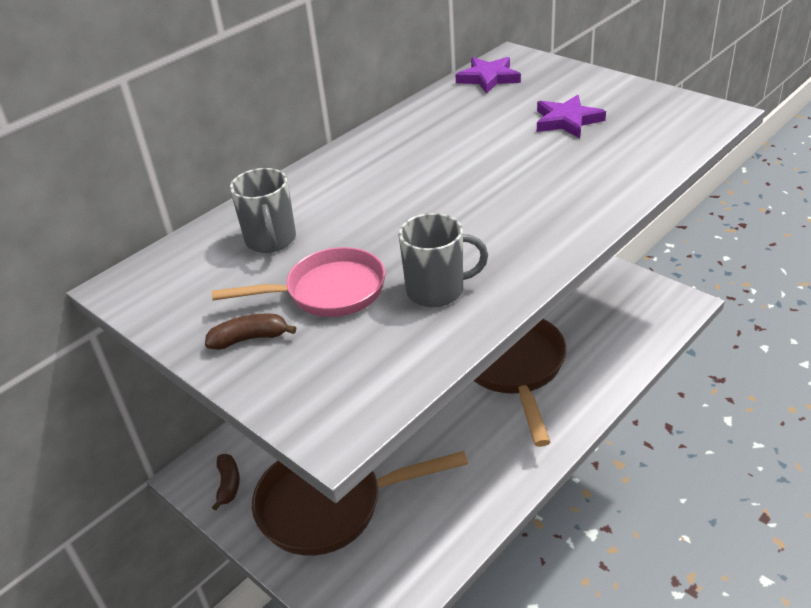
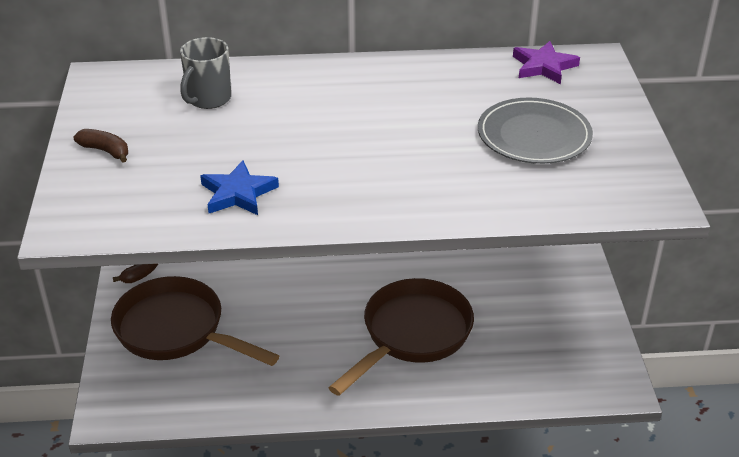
camera: 40 degrees right, 0 degrees up
pink pan [212,247,385,317] -> none
grey mug [399,213,488,307] -> blue star [200,160,279,215]
purple star [537,95,606,138] -> grey plate [478,98,593,164]

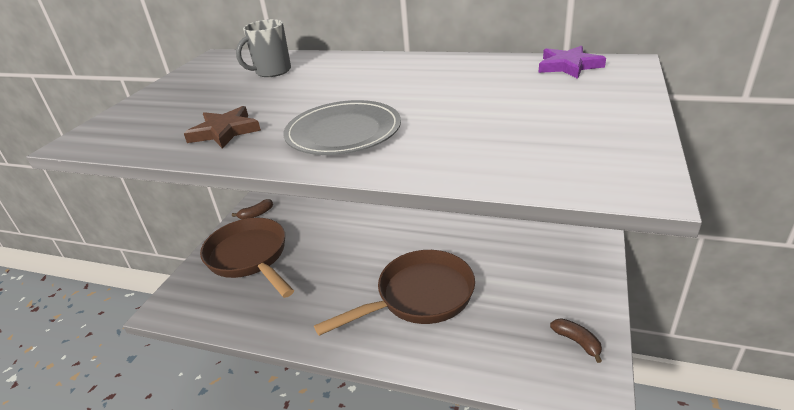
camera: 25 degrees right, 5 degrees down
brown banana [74,129,128,163] -> brown banana moved to [550,318,602,363]
blue star [200,160,279,215] -> brown star [184,106,261,149]
grey plate [478,98,593,164] -> grey plate moved to [283,100,401,155]

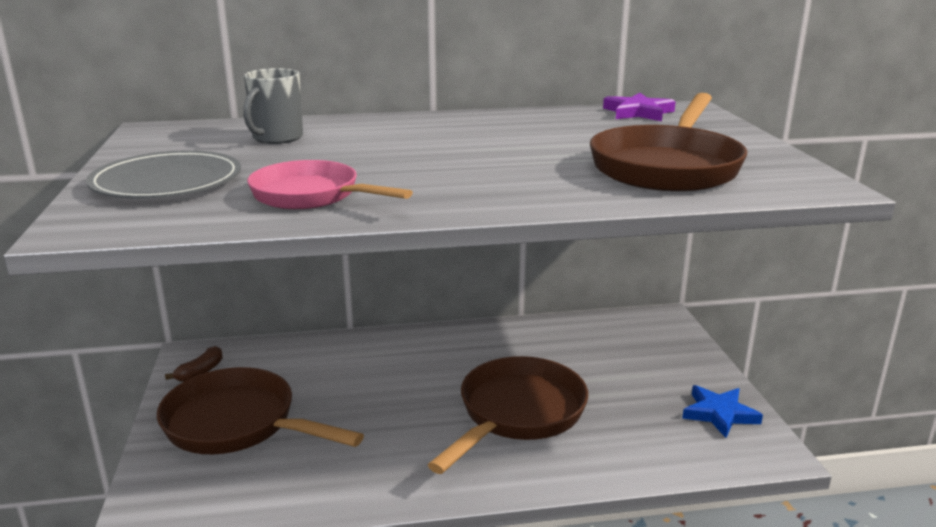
camera: 30 degrees left, 10 degrees down
brown star [184,106,261,149] -> pink pan [247,160,413,209]
grey plate [283,100,401,155] -> grey plate moved to [86,150,241,198]
brown banana [550,318,602,363] -> blue star [682,385,763,438]
none -> brown pan [590,93,747,192]

